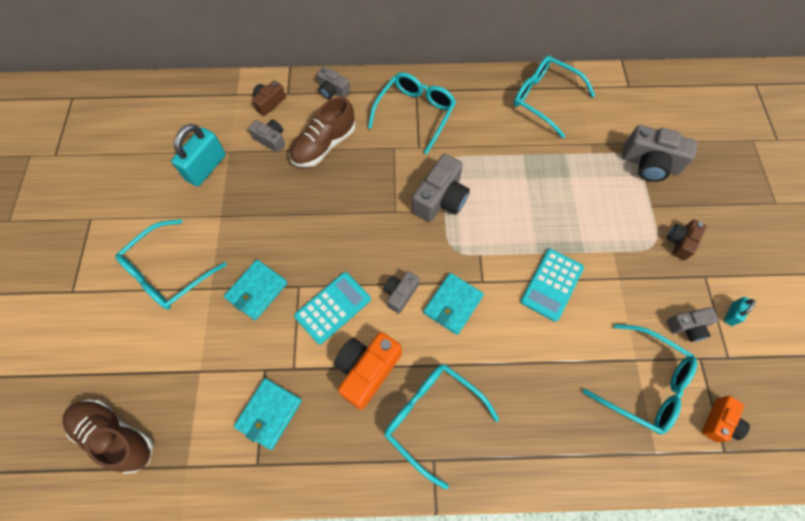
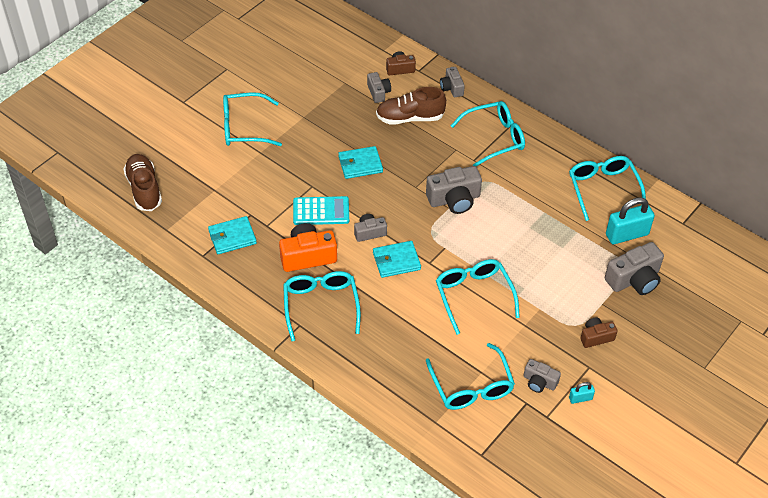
camera: 40 degrees right, 15 degrees down
turquoise padlock [171,124,226,187] -> turquoise padlock moved to [606,197,655,244]
turquoise wallet [224,260,288,321] -> turquoise wallet moved to [338,146,383,179]
turquoise calculator [521,249,584,322] -> turquoise glasses [436,259,520,335]
grey camera [622,125,697,182] -> grey camera turned 90 degrees counterclockwise [605,242,664,295]
orange camera [702,396,750,442] -> none

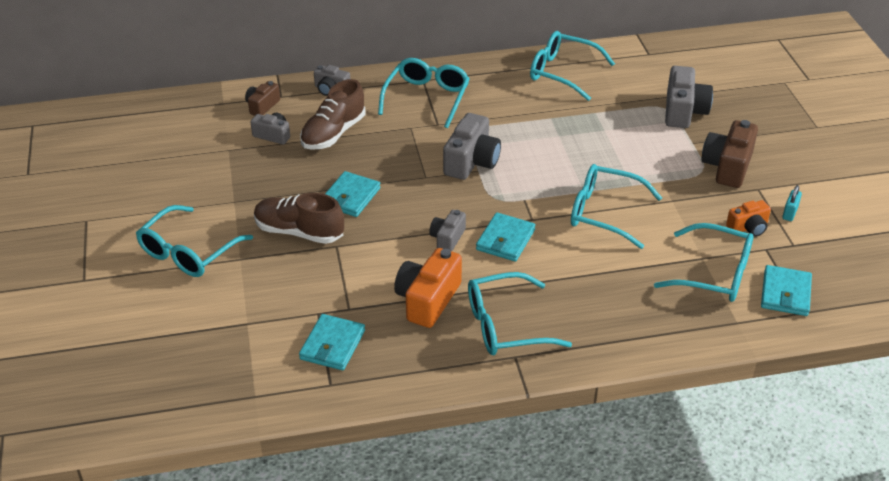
camera: 50 degrees left, 10 degrees down
brown shoe [123,154,162,211] -> brown shoe moved to [254,193,344,244]
turquoise glasses [283,271,361,341] -> turquoise glasses turned 45 degrees counterclockwise [468,272,572,355]
turquoise calculator [293,196,349,225] -> none
grey camera [523,359,561,393] -> orange camera [726,200,771,237]
brown camera [580,317,618,348] -> brown camera [701,120,758,188], size x1.71
turquoise padlock [606,197,655,244] -> none
none -> turquoise wallet [761,265,812,316]

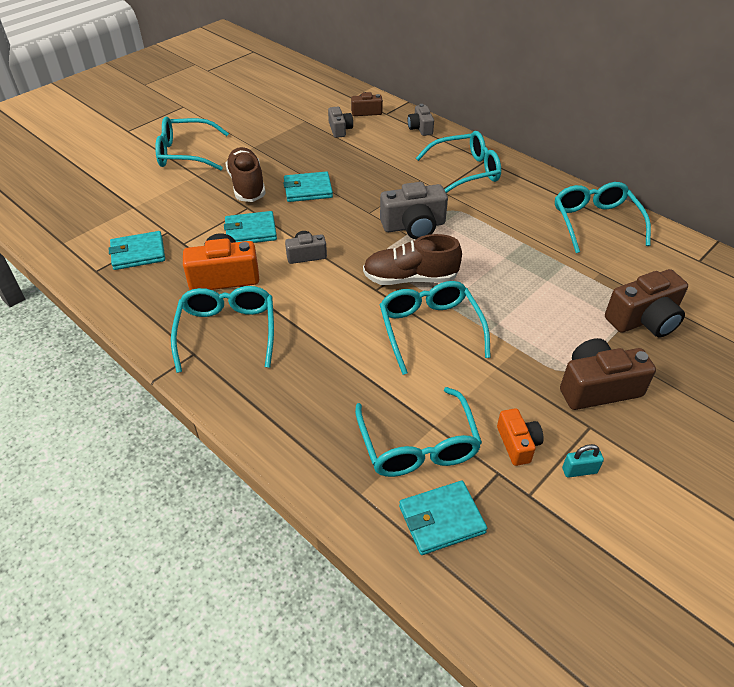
camera: 55 degrees right, 5 degrees up
brown shoe [300,79,365,150] -> brown shoe moved to [363,234,462,285]
turquoise glasses [468,272,572,355] -> turquoise glasses turned 45 degrees clockwise [171,286,274,373]
turquoise wallet [476,212,535,262] -> turquoise wallet moved to [224,211,277,243]
grey camera [665,66,713,128] -> brown camera [605,269,688,337]
orange camera [726,200,771,237] -> orange camera turned 135 degrees counterclockwise [497,408,544,466]

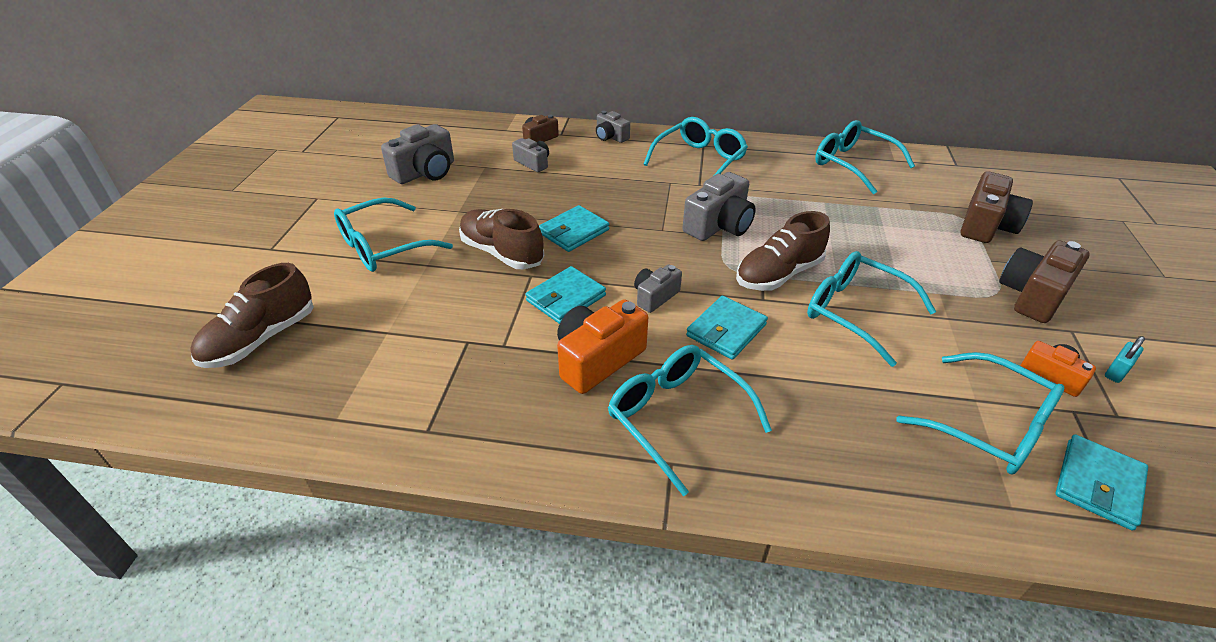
camera: 35 degrees left, 5 degrees down
turquoise wallet [109,231,165,270] -> turquoise wallet moved to [686,296,768,360]
none -> brown shoe [190,263,314,368]
none -> grey camera [381,124,454,184]

